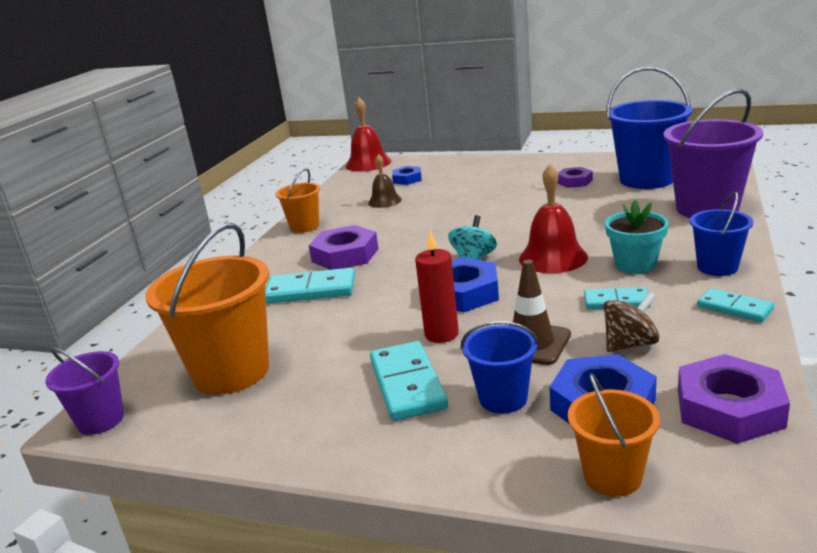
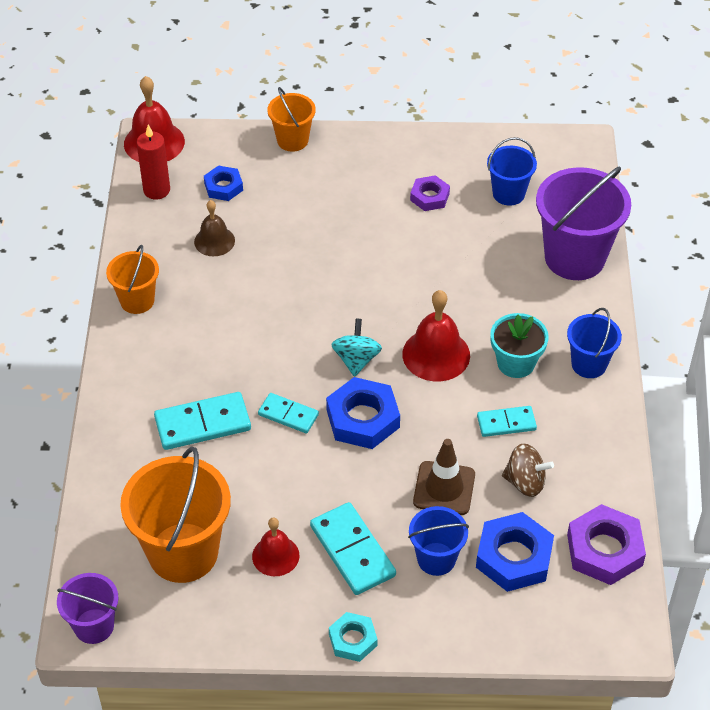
camera: 20 degrees left, 25 degrees up
purple nut [309,225,379,270] -> none
red candle [415,230,459,343] -> red candle moved to [136,125,170,199]
orange bucket [568,373,660,497] -> orange bucket moved to [267,87,316,152]
brown spinning top [603,292,659,352] -> brown spinning top turned 60 degrees clockwise [502,443,554,497]
blue bucket [606,67,693,189] -> blue bucket [487,137,537,206], size x0.55
turquoise domino [697,288,774,322] -> turquoise domino moved to [258,393,319,433]
none -> red bell [252,518,299,576]
none -> turquoise nut [329,612,378,662]

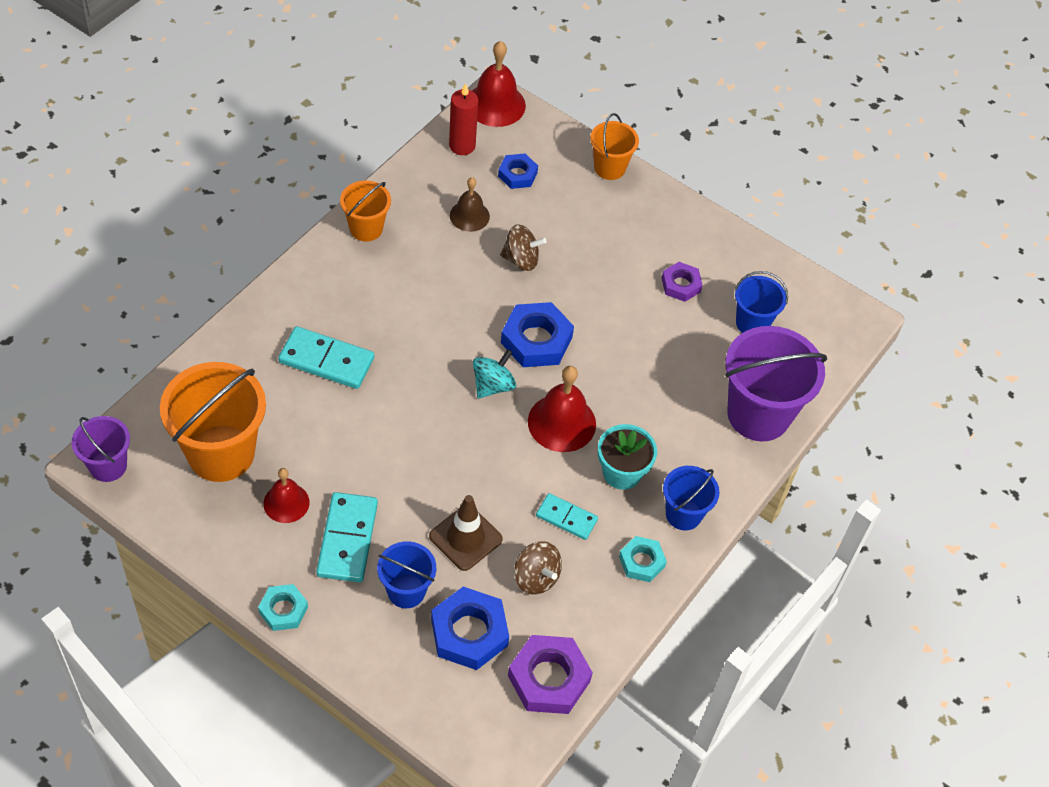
camera: 30 degrees right, 5 degrees up
turquoise domino [258,393,319,433] -> none
blue nut [326,377,400,449] -> blue nut moved to [501,302,574,367]
none -> brown spinning top [500,224,547,271]
none -> turquoise nut [619,536,667,582]

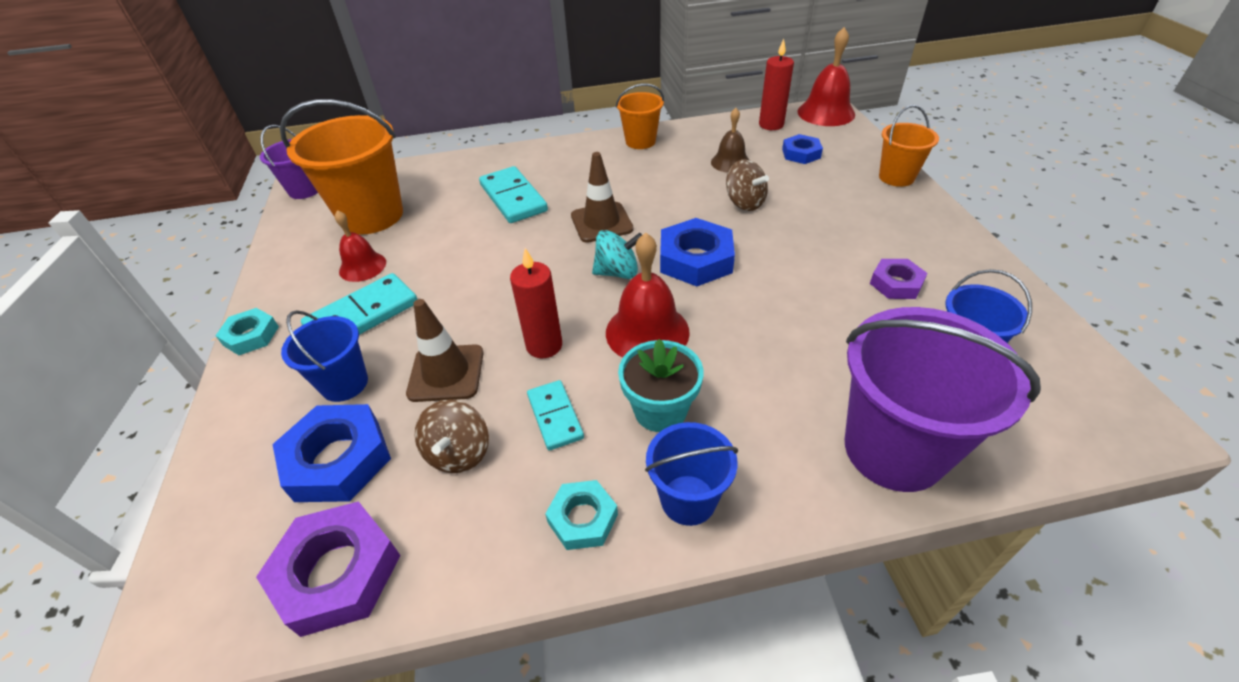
camera: 50 degrees right, 10 degrees down
none -> red candle [510,248,562,358]
none -> brown traffic cone [571,152,634,243]

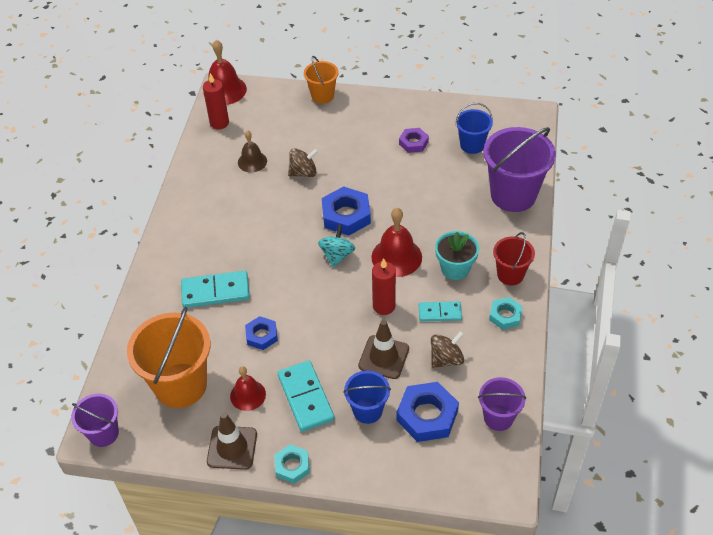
camera: 70 degrees left, 5 degrees up
purple nut [256,501,401,637] -> purple bucket [478,377,526,431]
brown spinning top [415,399,489,473] -> brown spinning top turned 60 degrees counterclockwise [431,331,464,368]
brown traffic cone [571,152,634,243] -> brown traffic cone moved to [207,412,257,470]
orange bucket [616,84,664,149] -> none
blue bucket [645,422,738,526] -> red bucket [493,232,535,285]
blue nut [782,134,823,164] -> blue nut moved to [245,316,278,350]

